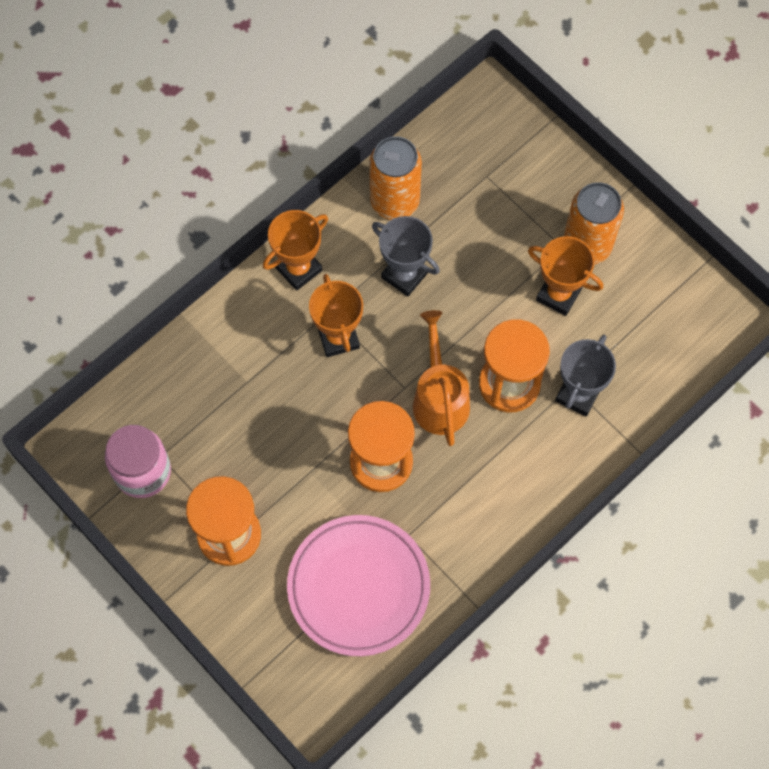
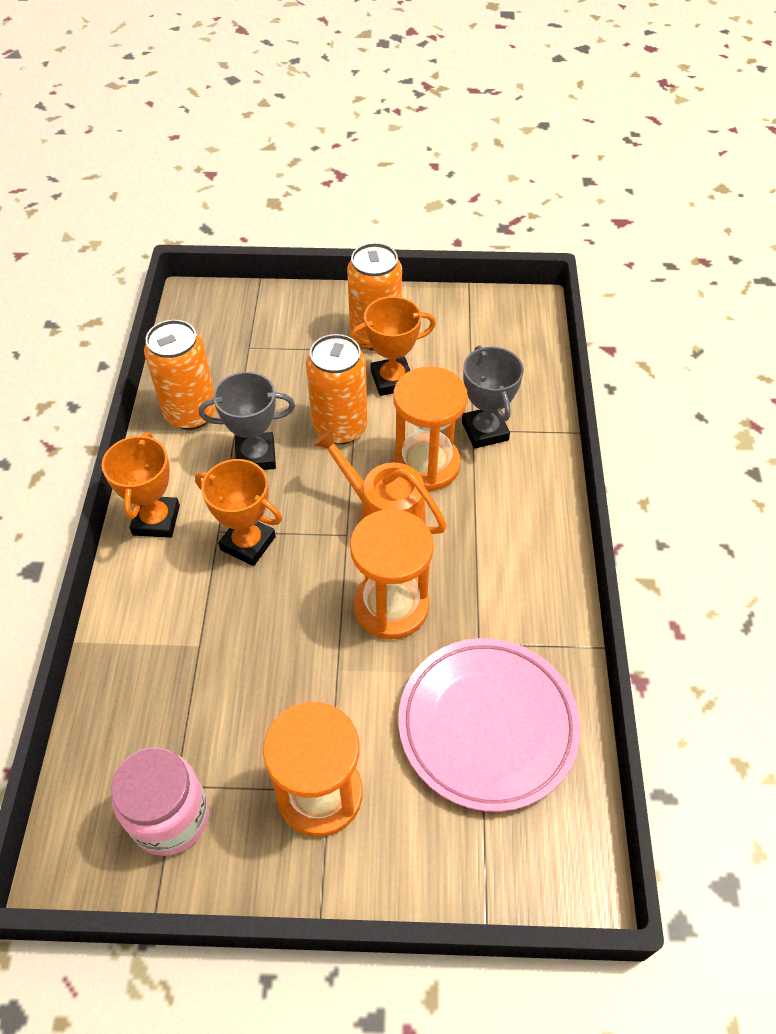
camera: 45 degrees left, 15 degrees down
none -> orange can [306,334,367,445]

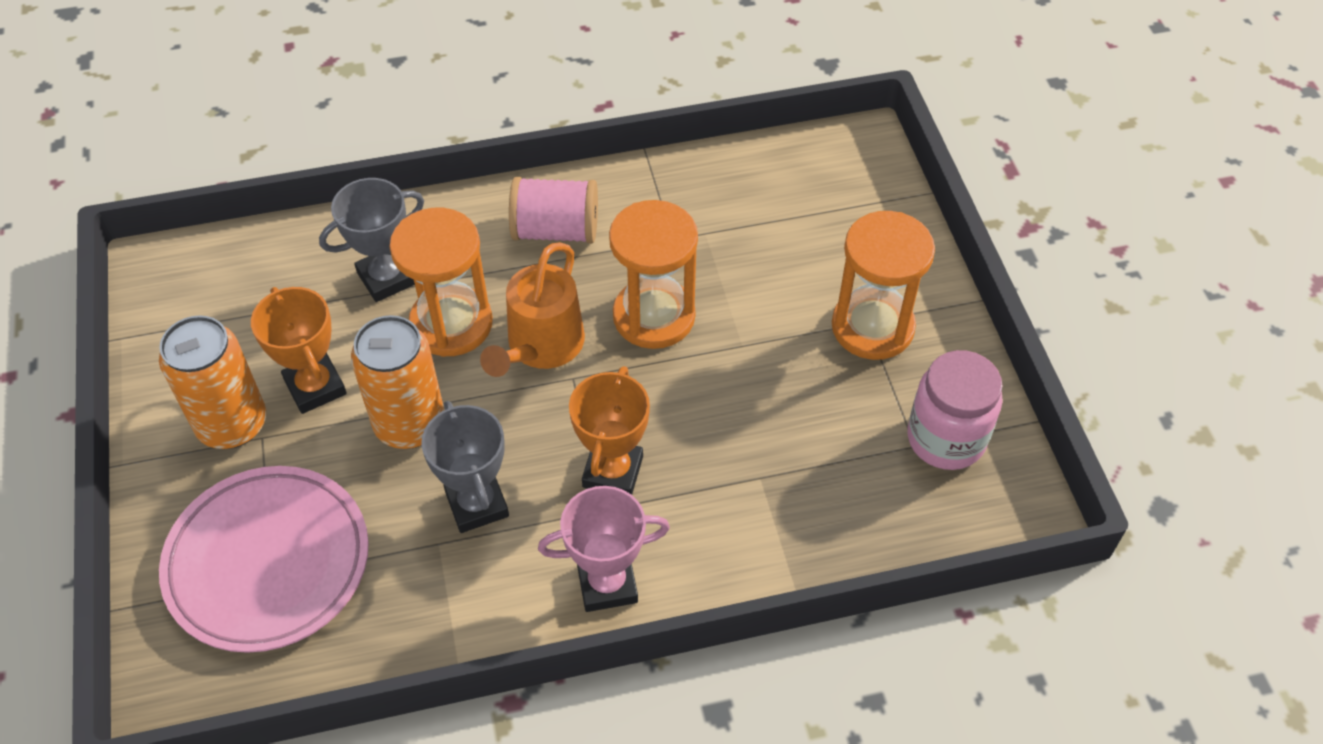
camera: 105 degrees left, 0 degrees up
orange trophy [102,432,180,538] -> pink trophy [538,486,670,612]
orange can [144,320,216,430] -> none
pink plate [398,638,581,812] -> pink plate moved to [159,466,369,653]
none -> pink spool [509,177,598,244]

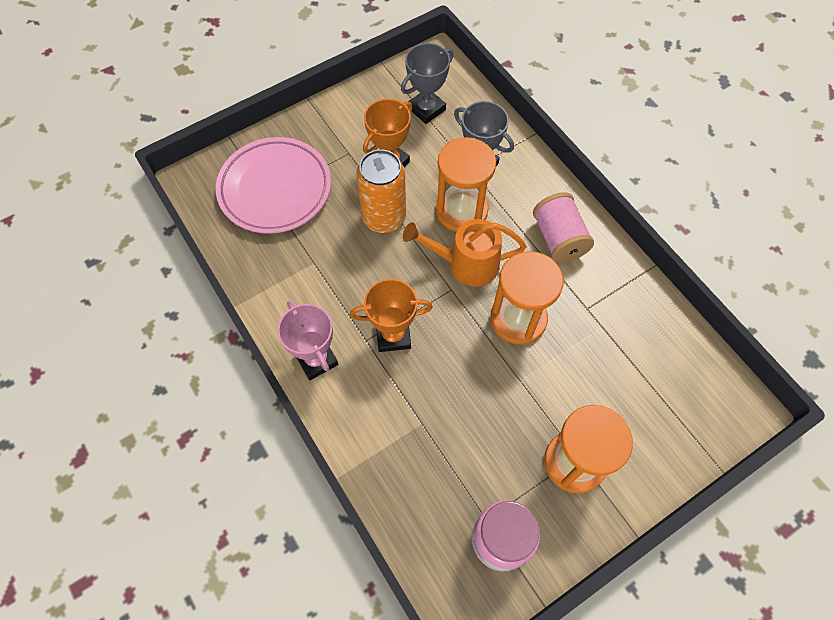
camera: 70 degrees right, 10 degrees up
orange can [159,315,266,449] -> none
grey trophy [421,401,509,533] -> grey trophy moved to [401,43,453,124]

